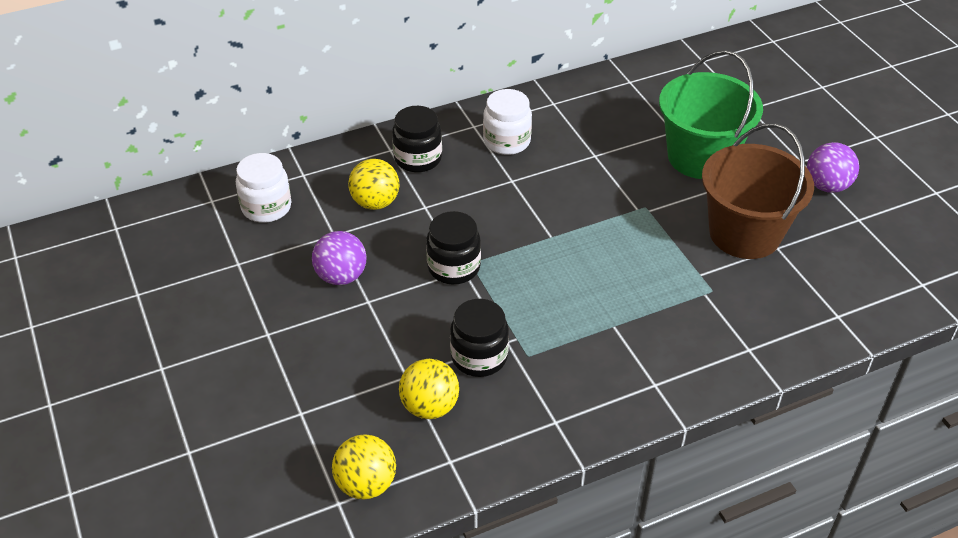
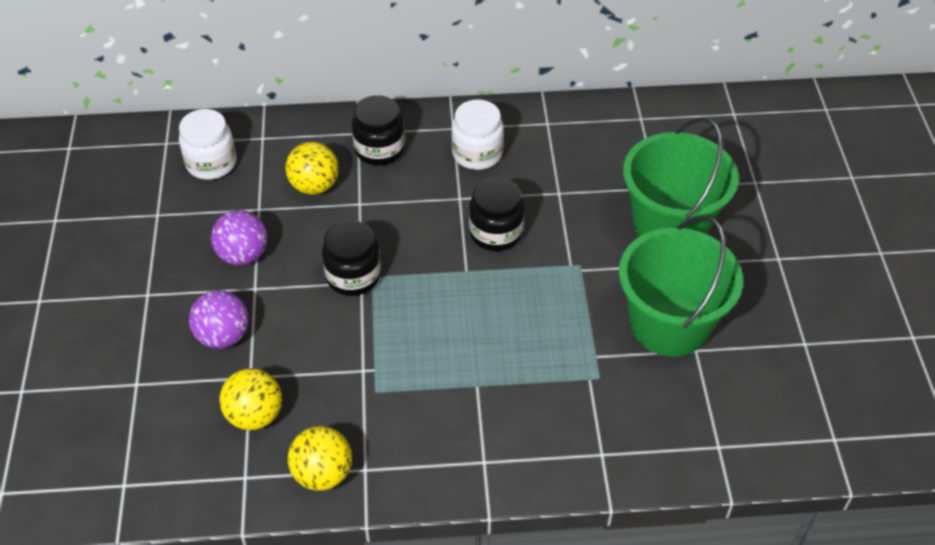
camera: 20 degrees right, 5 degrees up
yellow ball [332,434,396,499] -> yellow ball moved to [288,426,352,491]
black jar [450,299,509,377] -> black jar moved to [469,178,524,251]
brown bucket [702,123,814,259] -> green bucket [619,215,743,357]
purple ball [807,142,859,193] -> purple ball moved to [189,290,249,349]

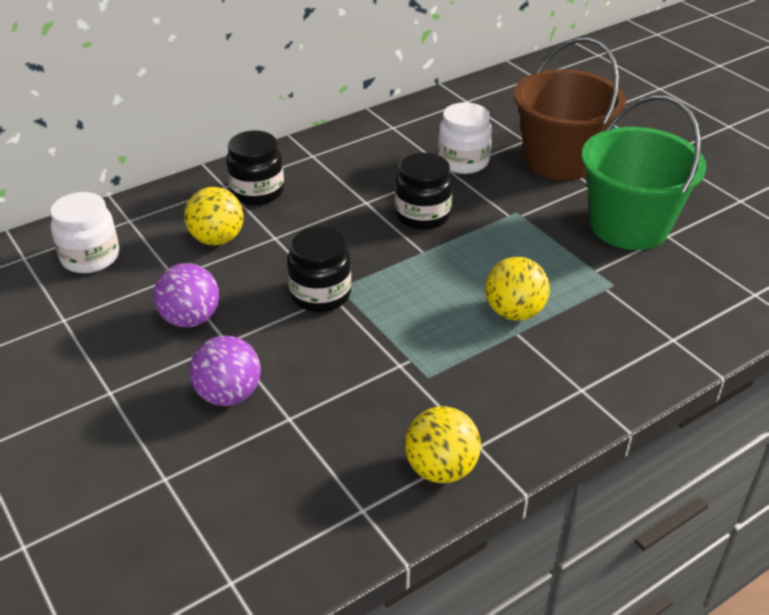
camera: 30 degrees left, 10 degrees down
yellow ball [220,368,282,430] -> yellow ball moved to [485,257,550,320]
white jar [451,99,504,170] -> white jar moved to [438,102,492,174]
green bucket [623,117,739,237] -> brown bucket [514,38,626,180]

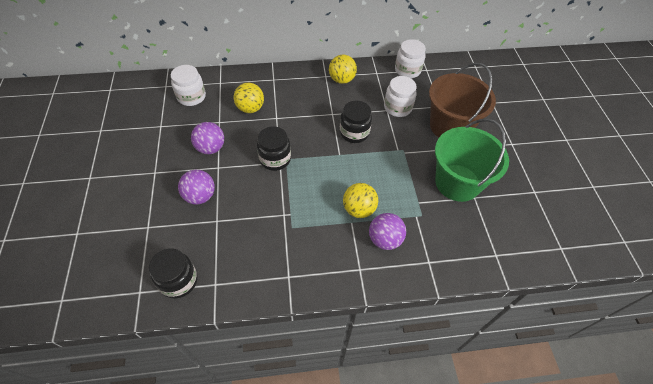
camera: 25 degrees right, 15 degrees up
black jar [226,131,284,205] -> black jar moved to [149,248,198,299]
yellow ball [405,406,481,483] -> yellow ball moved to [329,54,357,84]
none -> purple ball [369,213,406,250]
none -> white jar [395,39,426,78]

